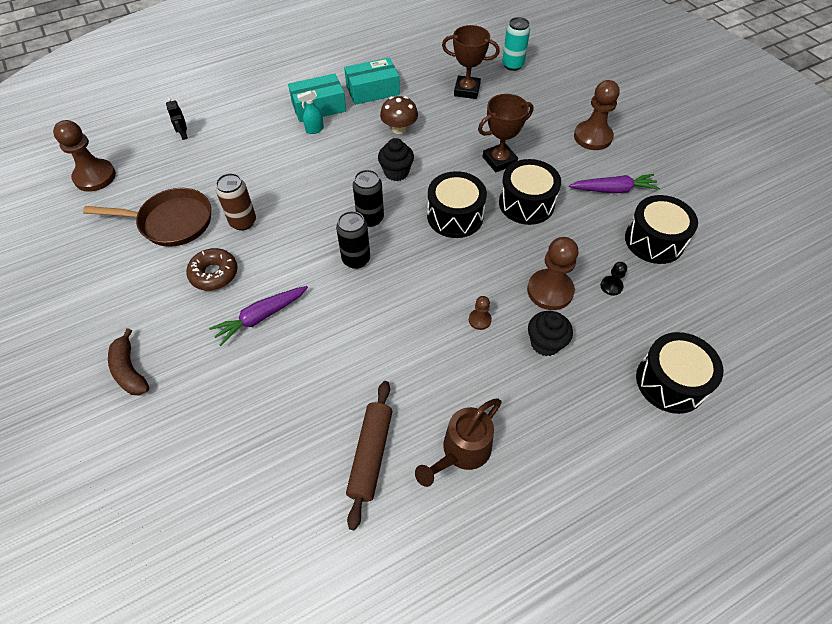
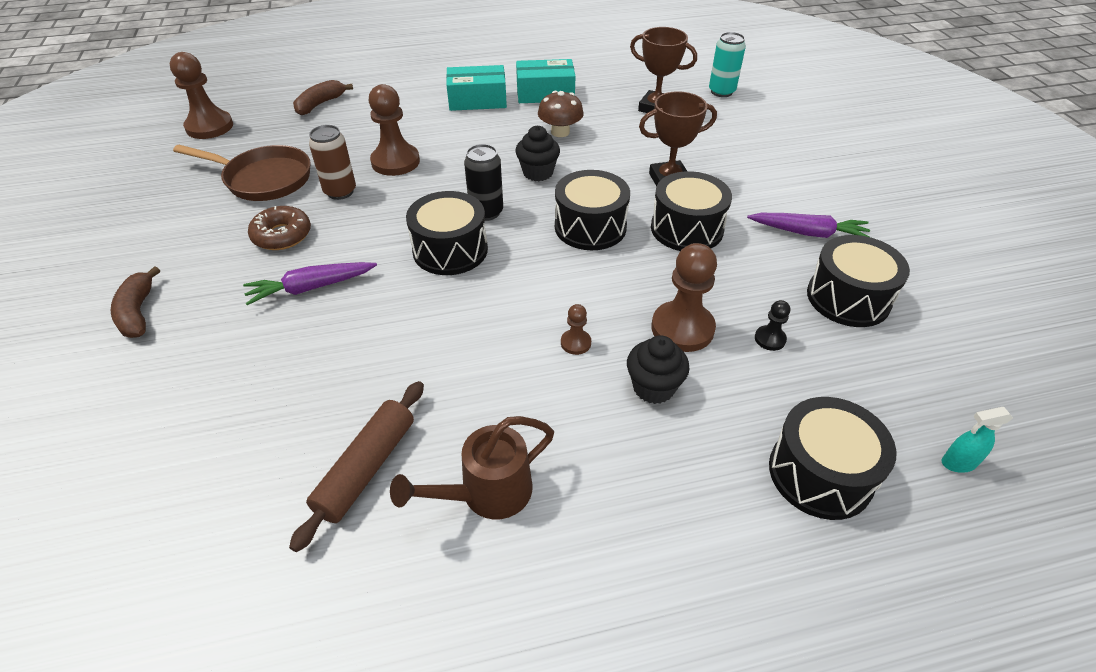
camera: 15 degrees right, 10 degrees down
black robot [166,98,188,140] -> brown banana [293,80,353,115]
turquoise spray bottle [297,91,324,134] -> turquoise spray bottle moved to [942,407,1013,473]
black can [336,211,370,269] -> black drum [406,191,488,275]
brown pawn [574,80,620,150] -> brown pawn moved to [369,84,420,176]

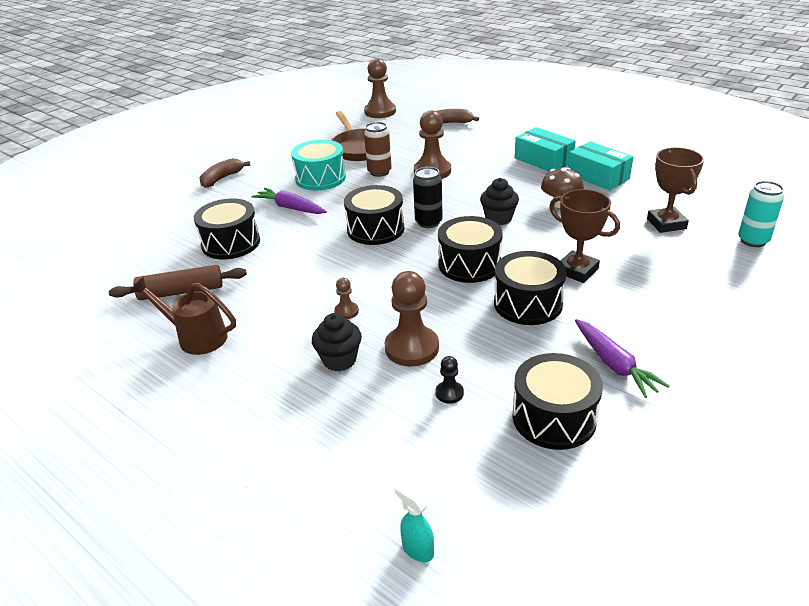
camera: 55 degrees right, 10 degrees down
brown donut [248,206,311,250] -> turquoise drum [291,140,346,190]
black drum [769,397,897,520] -> black drum moved to [194,199,260,260]

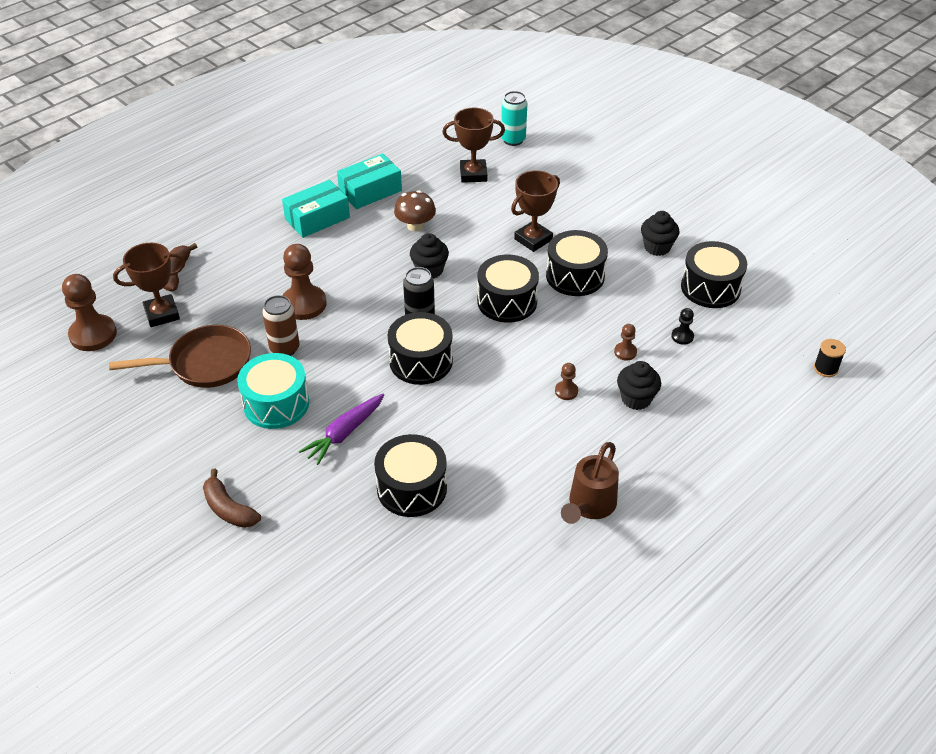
camera: 85 degrees left, 10 degrees up
brown rolling pin [109,265,247,300] -> none
brown pawn [385,271,439,366] -> brown pawn [614,324,637,360], size x0.48
turquoise spray bottle [395,484,434,562] -> black spool [814,339,846,377]
purple carrot [575,319,670,398] -> black cupcake [641,211,679,256]
none -> brown trophy [113,243,186,327]

